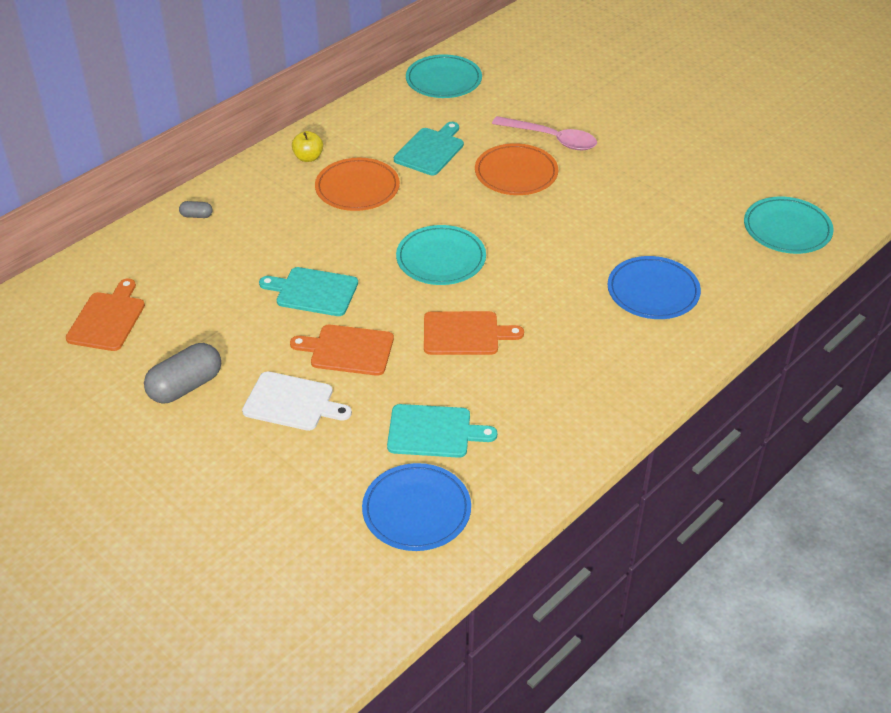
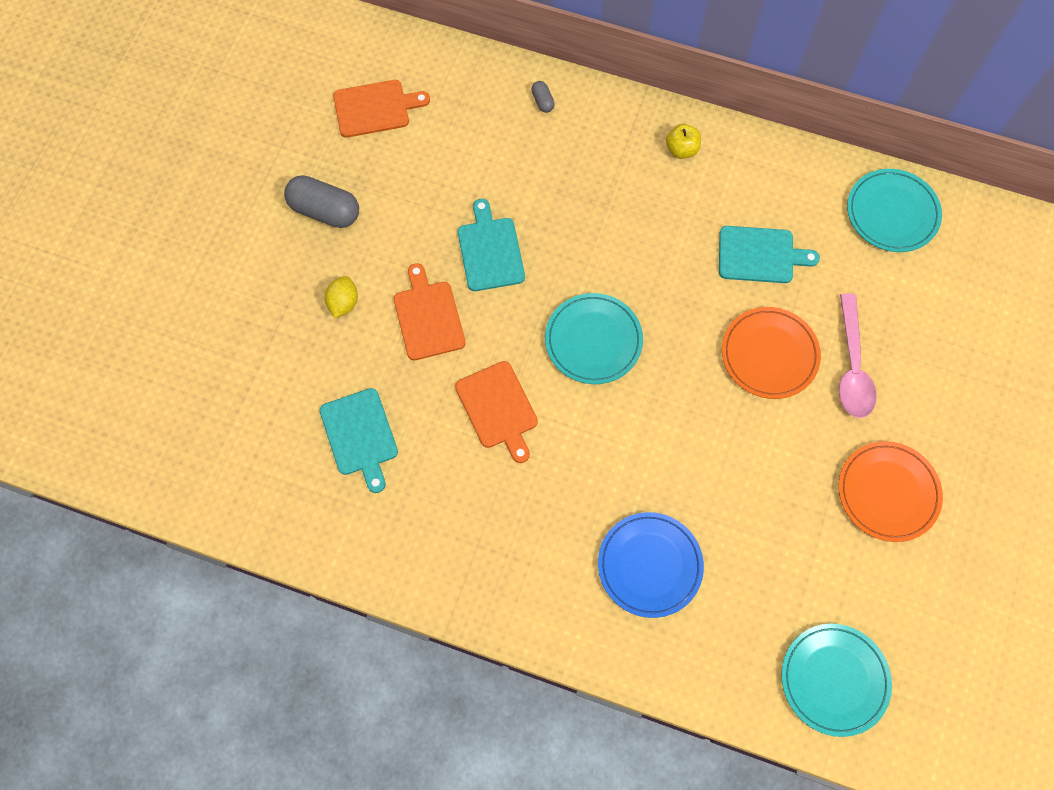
camera: 65 degrees right, 25 degrees up
white cutting board [242,371,352,431] -> yellow lemon [325,276,358,318]
orange plate [315,158,400,211] -> orange plate moved to [839,441,943,542]
blue plate [362,463,471,551] -> none

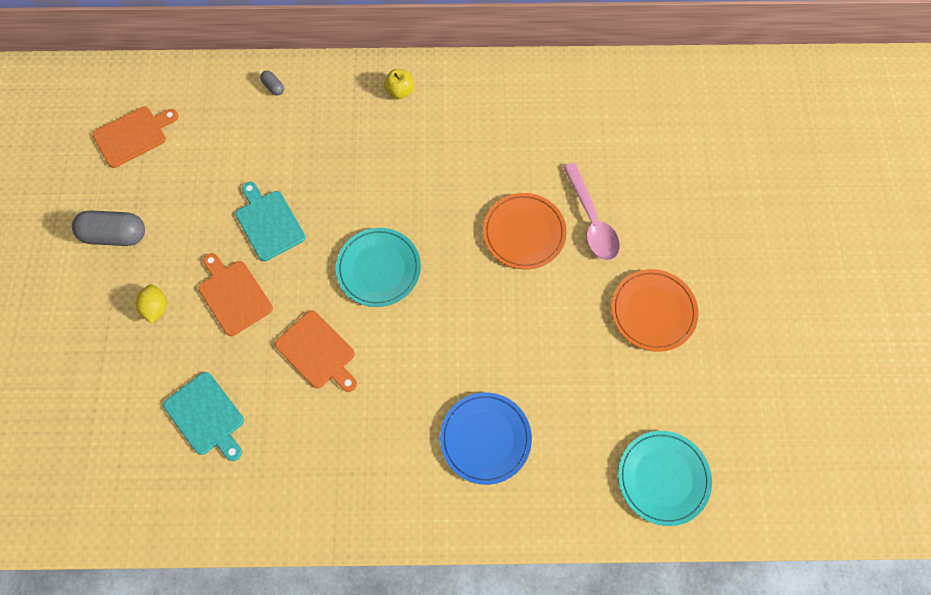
camera: 20 degrees left, 0 degrees up
turquoise cutting board [719,226,820,283] -> none
turquoise plate [847,169,942,252] -> none

